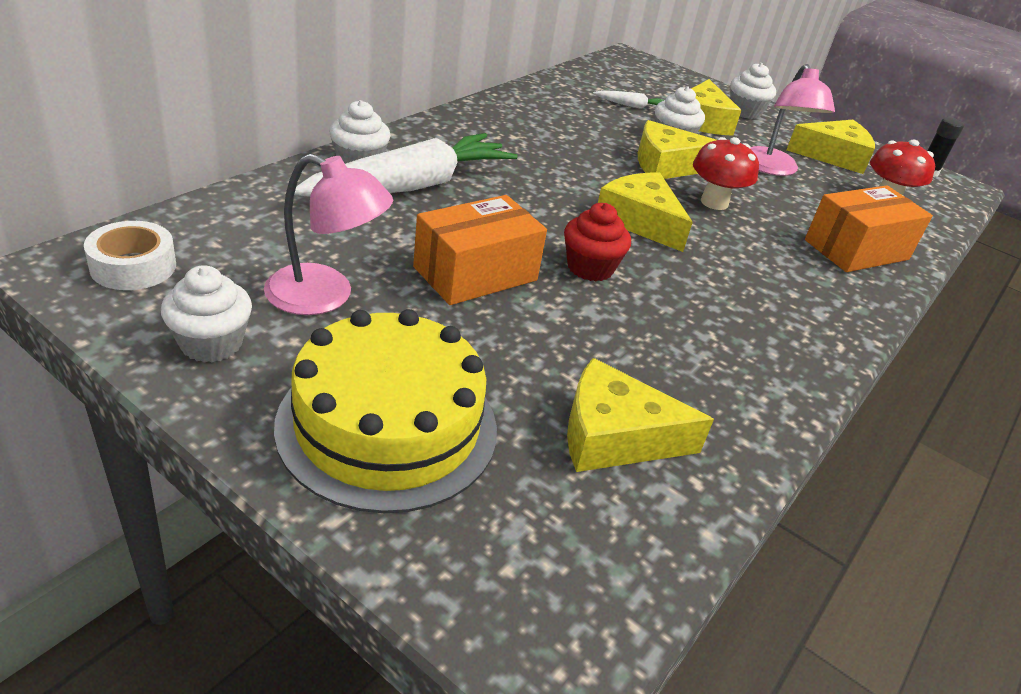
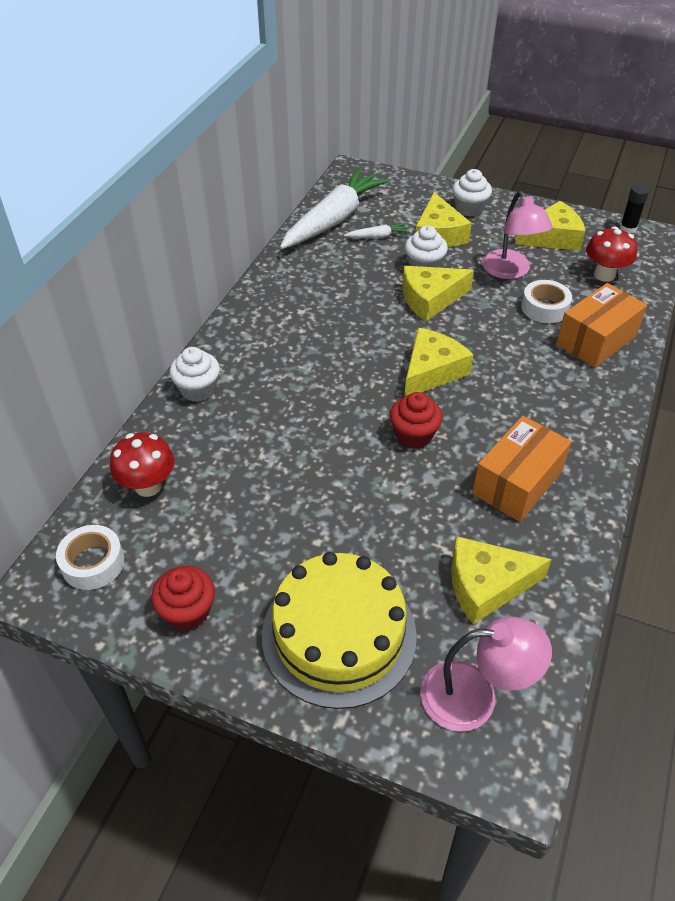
camera: 10 degrees left, 10 degrees up
white cupcake [161,265,252,363] -> red cupcake [151,566,215,631]
pink lamp [264,154,393,315] -> pink lamp moved to [420,616,552,732]
white carrot [294,133,518,197] -> white carrot moved to [280,169,389,249]
orange box [413,195,547,305] -> orange box moved to [472,416,572,522]
yellow cheese [598,173,693,252] -> yellow cheese turned 90 degrees clockwise [404,328,474,397]
red mushroom [693,137,759,210] -> red mushroom moved to [110,432,175,497]
none -> white tape [521,280,572,323]

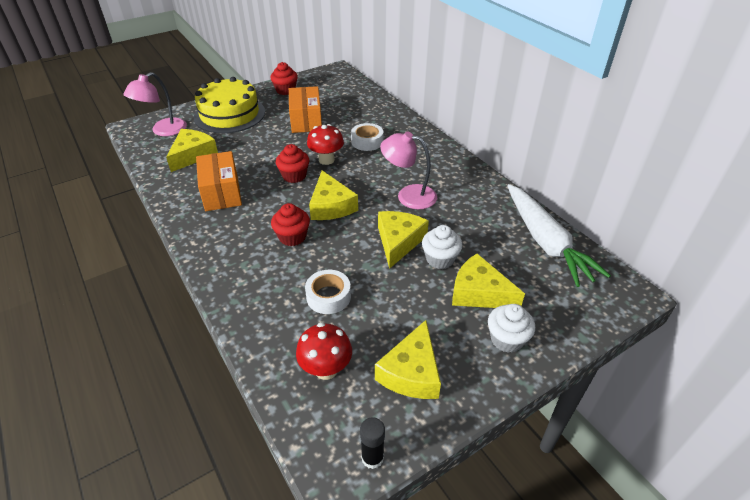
camera: 125 degrees right, 5 degrees down
white tape [56,525,125,590] -> white tape moved to [351,123,383,151]
red mushroom [110,432,175,497] -> red mushroom moved to [307,124,344,165]
white cupcake [169,347,220,402] -> none
white carrot [344,223,410,238] -> none
pink lamp [482,191,553,279] -> pink lamp moved to [380,131,437,209]
orange box [556,283,647,368] -> orange box moved to [289,86,322,133]
none -> red cupcake [271,203,310,246]

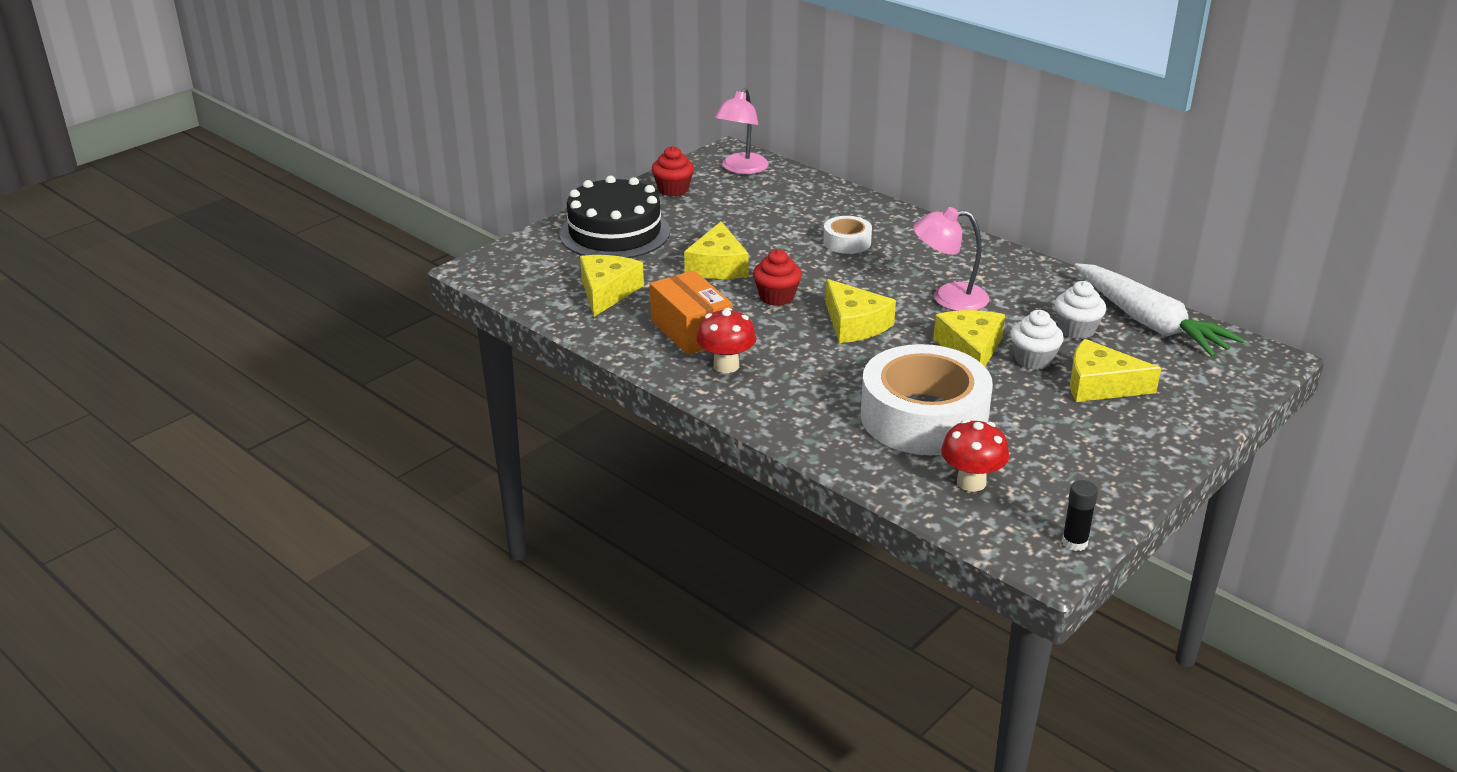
camera: 15 degrees left, 10 degrees down
pink lamp [123,72,187,136] -> pink lamp moved to [714,88,769,174]
yellow cake [194,77,265,133] -> black cake [559,175,670,258]
red cupcake [271,203,310,246] -> none
orange box [289,86,322,133] -> none
white tape [305,270,351,314] -> white tape [860,344,993,455], size x2.18
red mushroom [307,124,344,165] -> red mushroom moved to [696,308,756,373]
yellow cheese [375,320,441,399] -> yellow cheese moved to [684,221,749,279]
white cupcake [488,304,535,353] -> white cupcake moved to [1055,281,1106,339]

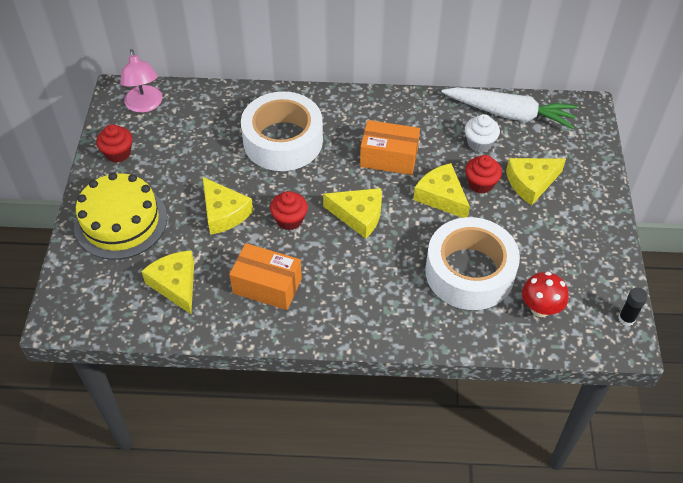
camera: 40 degrees left, 20 degrees up
black cake [559,175,670,258] -> yellow cake [74,172,167,260]
red mushroom [696,308,756,373] -> none
white tape [823,216,872,254] -> white tape [241,91,323,171], size x2.18
pink lamp [913,207,989,311] -> orange box [360,120,420,175]
white cupcake [1010,310,1064,370] -> red cupcake [465,155,502,194]

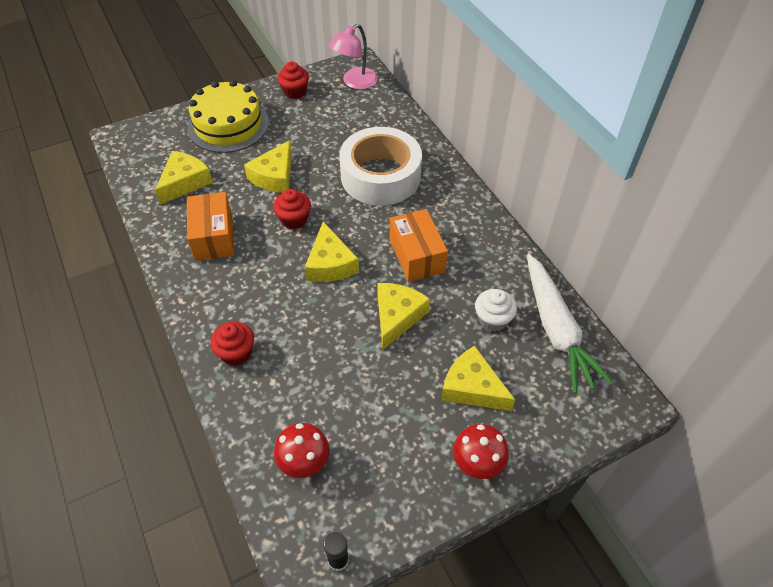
camera: 60 degrees right, 0 degrees up
white tape [425,217,520,310] -> none
red cupcake [465,155,502,194] -> red cupcake moved to [210,321,254,366]
none -> red mushroom [453,424,509,479]

